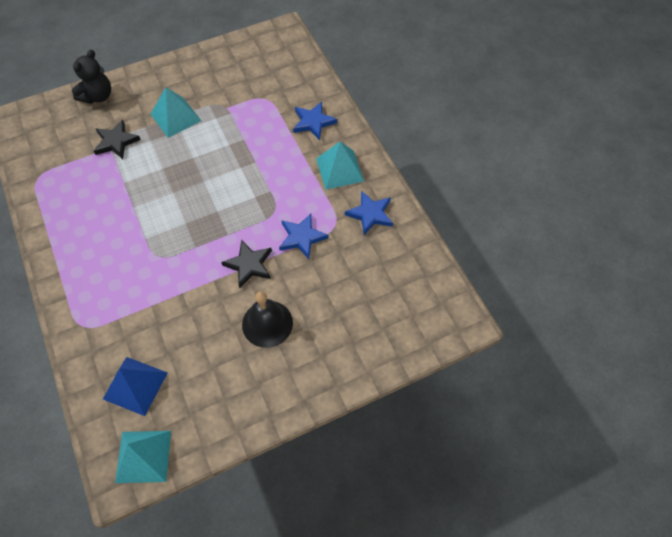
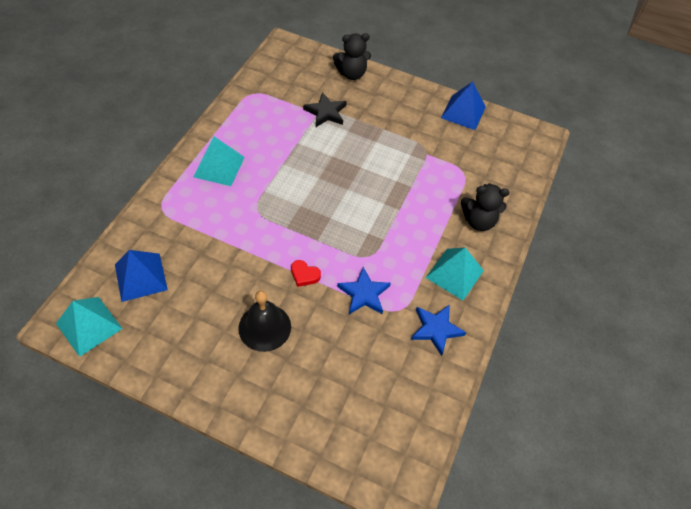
camera: 45 degrees right, 5 degrees down
turquoise pyramid [151,87,201,138] -> turquoise pyramid moved to [193,136,245,186]
black star [221,240,272,288] -> red heart [291,260,321,287]
blue star [293,101,337,140] -> black teddy bear [461,183,510,231]
none -> blue pyramid [441,81,486,130]

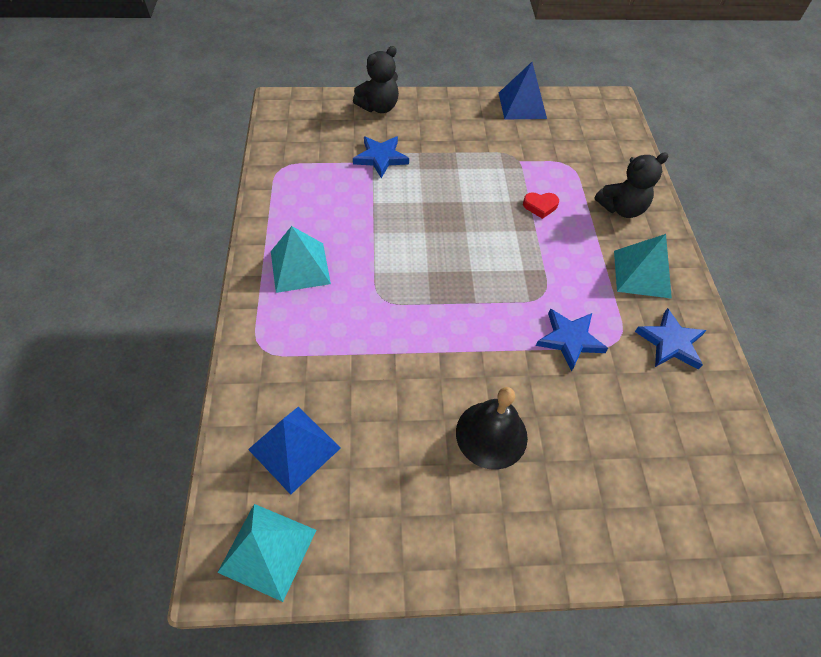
camera: 25 degrees left, 0 degrees up
red heart [291,260,321,287] -> red heart moved to [523,192,559,219]
black star [303,92,347,127] -> blue star [353,136,409,178]

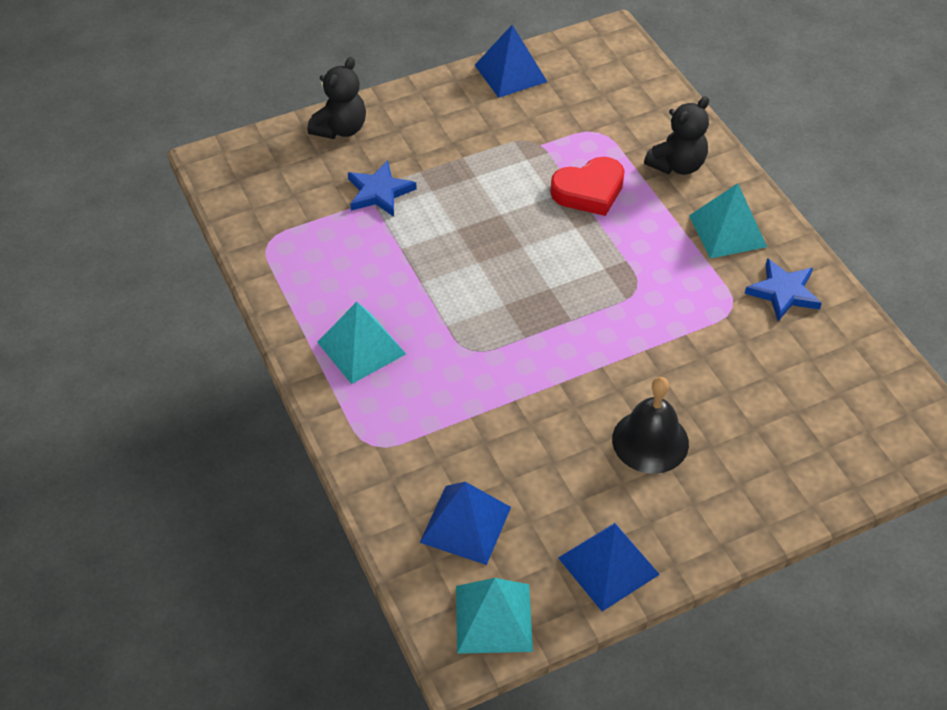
camera: 20 degrees left, 5 degrees down
red heart [523,192,559,219] -> red heart [550,157,625,216], size x1.82
blue star [536,309,608,371] -> none
none -> blue pyramid [558,523,660,611]

